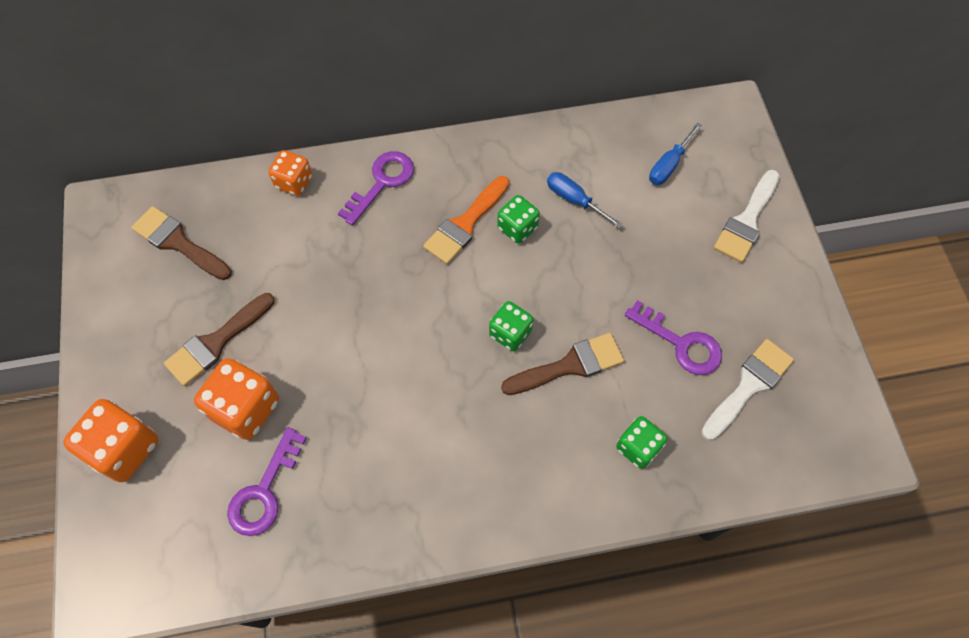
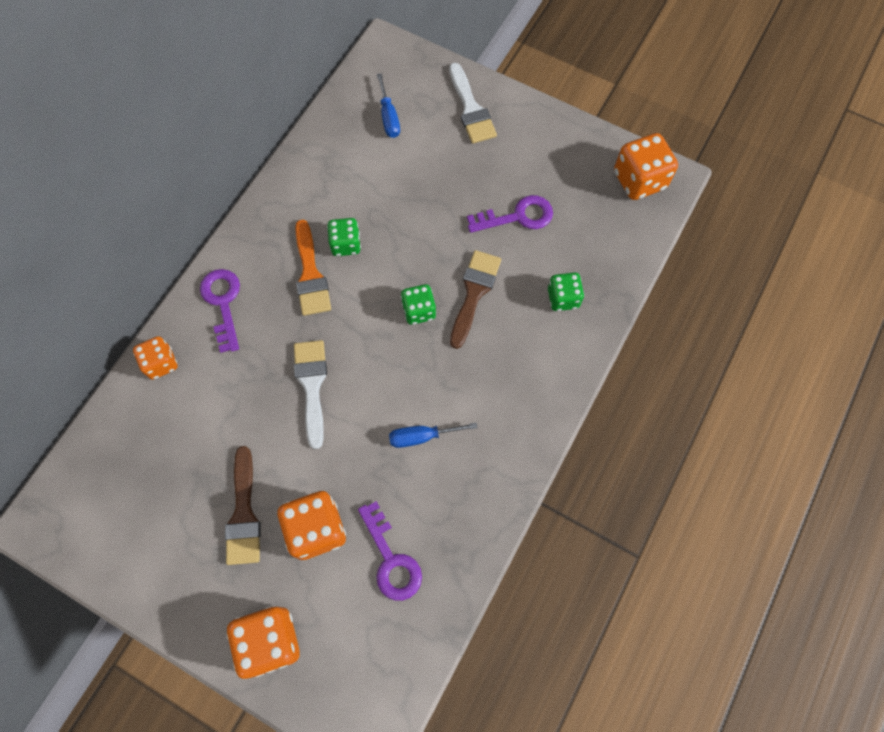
camera: 50 degrees left, 5 degrees up
brown brush [131,206,232,280] -> none
blue screwdriver [547,172,622,228] -> blue screwdriver moved to [389,423,477,448]
white brush [701,339,794,440] -> white brush moved to [294,340,327,449]
none -> orange dice [614,133,678,200]

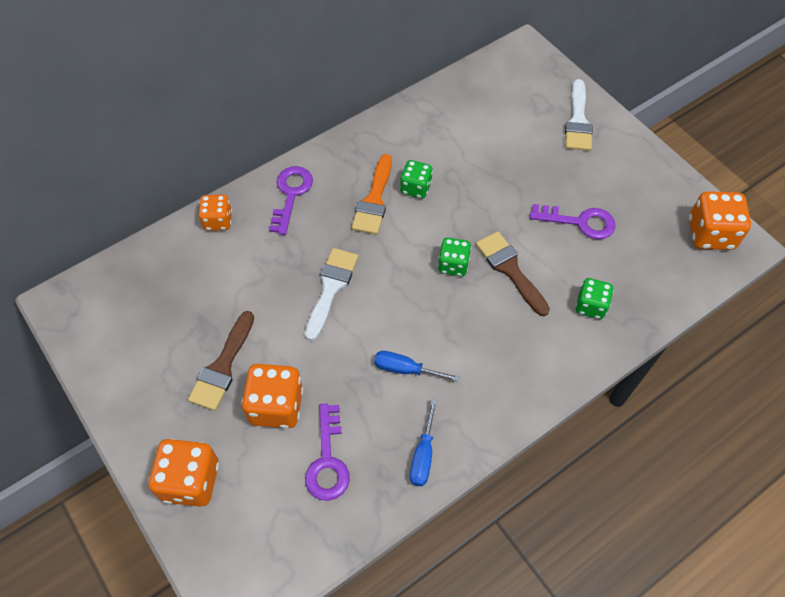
camera: 25 degrees right, 10 degrees down
blue screwdriver [377,73,400,138] -> blue screwdriver moved to [410,399,437,486]
brown brush [450,250,501,349] -> brown brush turned 75 degrees counterclockwise [476,231,550,316]

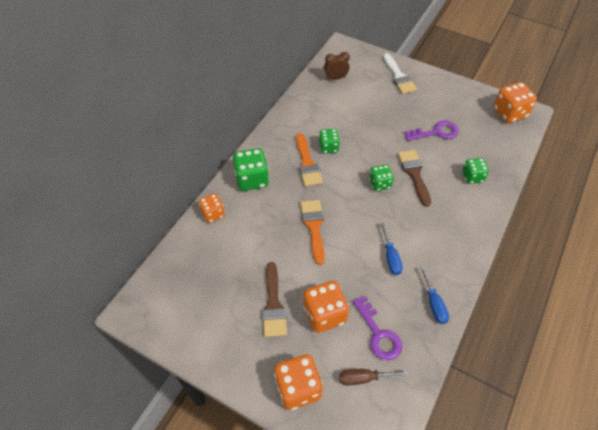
camera: 25 degrees left, 5 degrees down
purple key [269,166,313,235] -> green dice [233,148,269,191]
white brush [305,248,359,341] -> orange brush [301,200,325,265]
blue screwdriver [374,351,460,381] -> blue screwdriver turned 90 degrees counterclockwise [380,223,403,275]
brown brush [476,231,550,316] -> brown brush turned 45 degrees clockwise [398,150,431,207]
none -> brown clock [324,52,350,80]
none -> brown screwdriver [339,369,408,385]

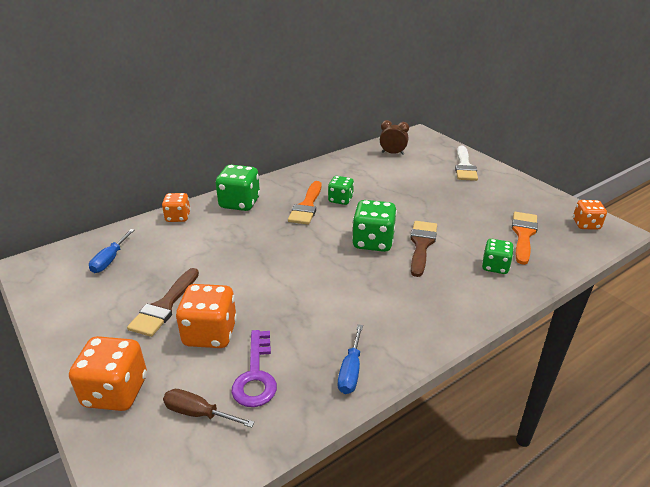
camera: 25 degrees right, 20 degrees down
orange brush [301,200,325,265] -> orange brush moved to [512,212,538,265]
green dice [369,164,394,191] -> green dice [352,200,397,252], size x1.59
blue screwdriver [380,223,403,275] -> blue screwdriver moved to [89,229,134,273]
purple key [404,120,459,141] -> none
orange dice [493,82,537,123] -> orange dice [573,200,607,230], size x0.63

